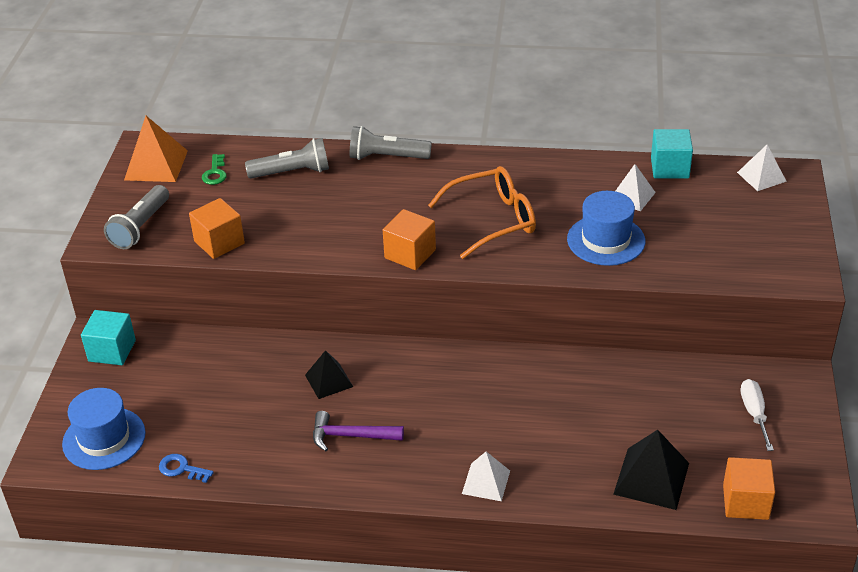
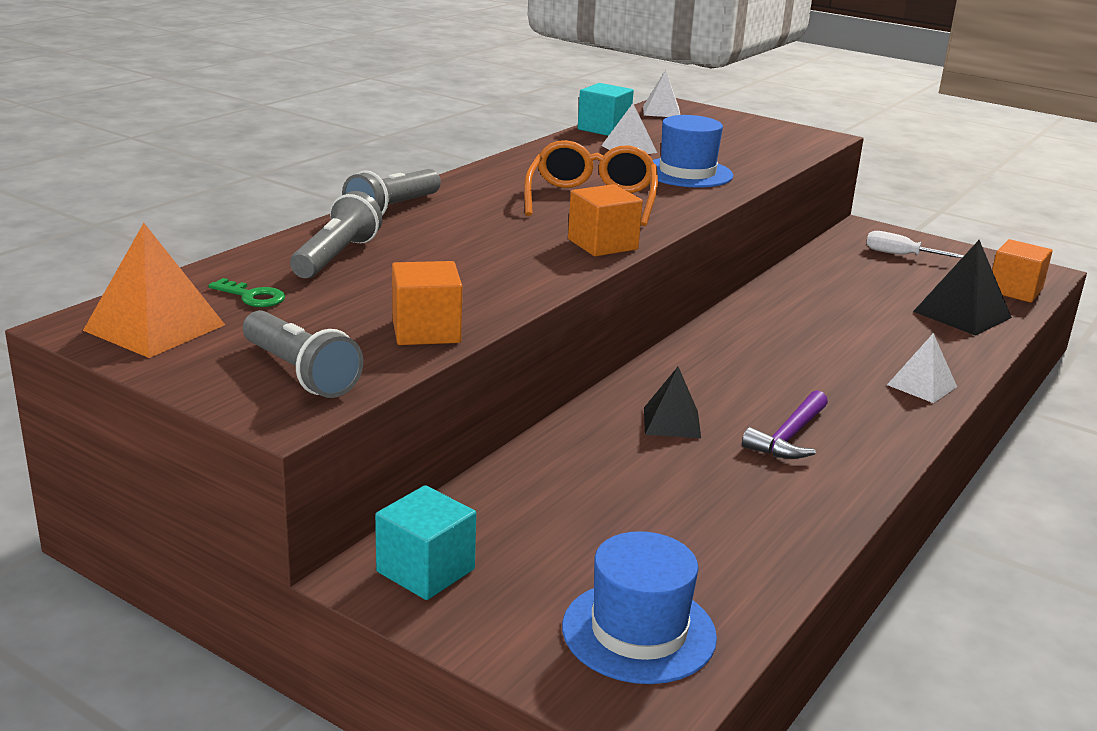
camera: 65 degrees left, 15 degrees down
blue key [159,454,214,483] -> none

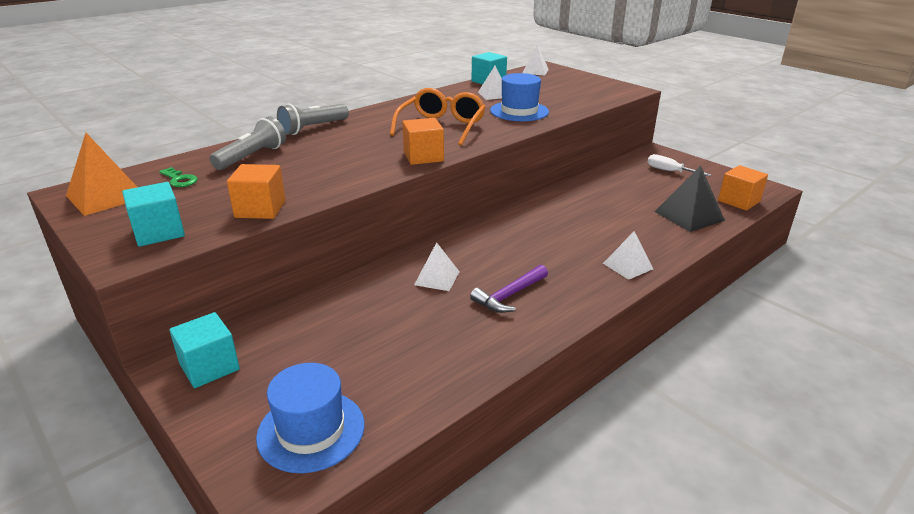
camera: 15 degrees right, 5 degrees up
grey flashlight [243,310,363,398] -> turquoise cube [122,182,185,247]
black pyramid [644,367,701,438] -> white pyramid [414,242,460,291]

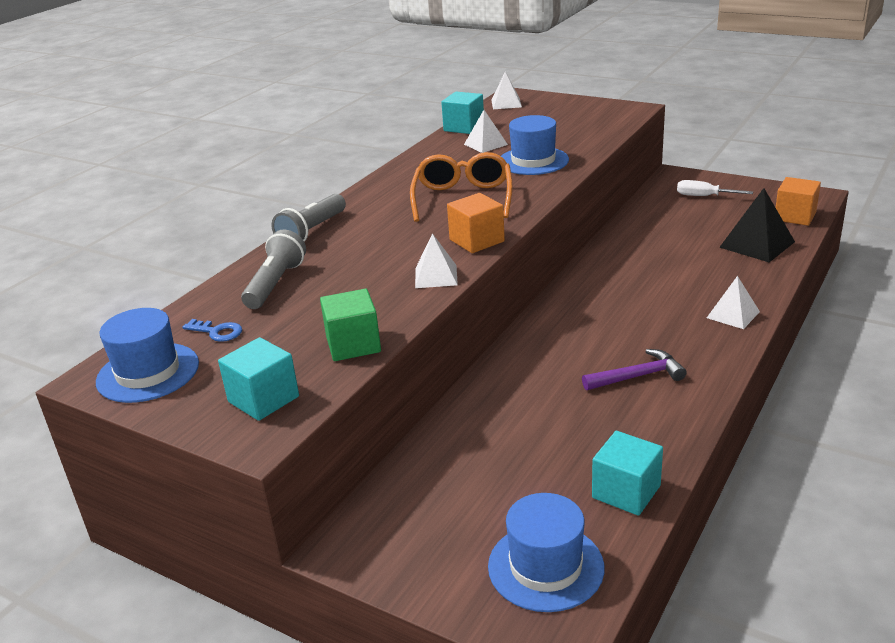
camera: 15 degrees left, 0 degrees up
orange pyramid [66,133,137,216] -> blue hat [96,308,199,403]
green key [159,167,198,187] -> blue key [183,319,242,342]
turquoise cube [169,312,240,388] -> turquoise cube moved to [592,431,663,516]
orange cube [227,164,286,219] -> green cube [320,289,381,361]
white pyramid [414,242,460,291] -> white pyramid moved to [415,233,458,288]
purple hammer [470,265,548,313] -> purple hammer turned 135 degrees counterclockwise [582,349,687,390]

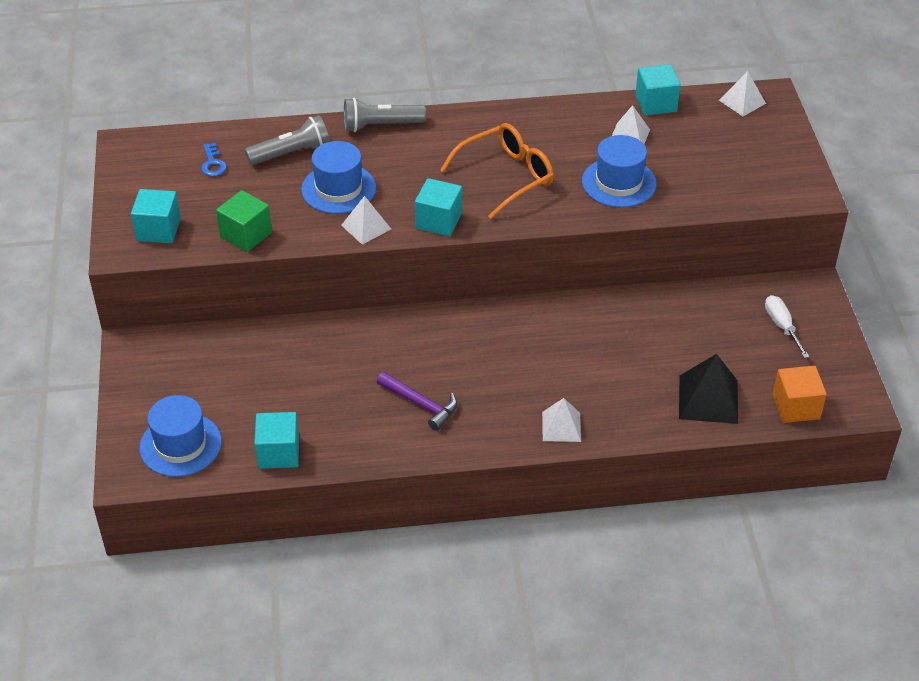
camera: 50 degrees right, 15 degrees up
blue hat [96,308,199,403] -> blue hat moved to [301,141,376,214]
orange cube [447,193,505,253] -> turquoise cube [415,178,462,236]

